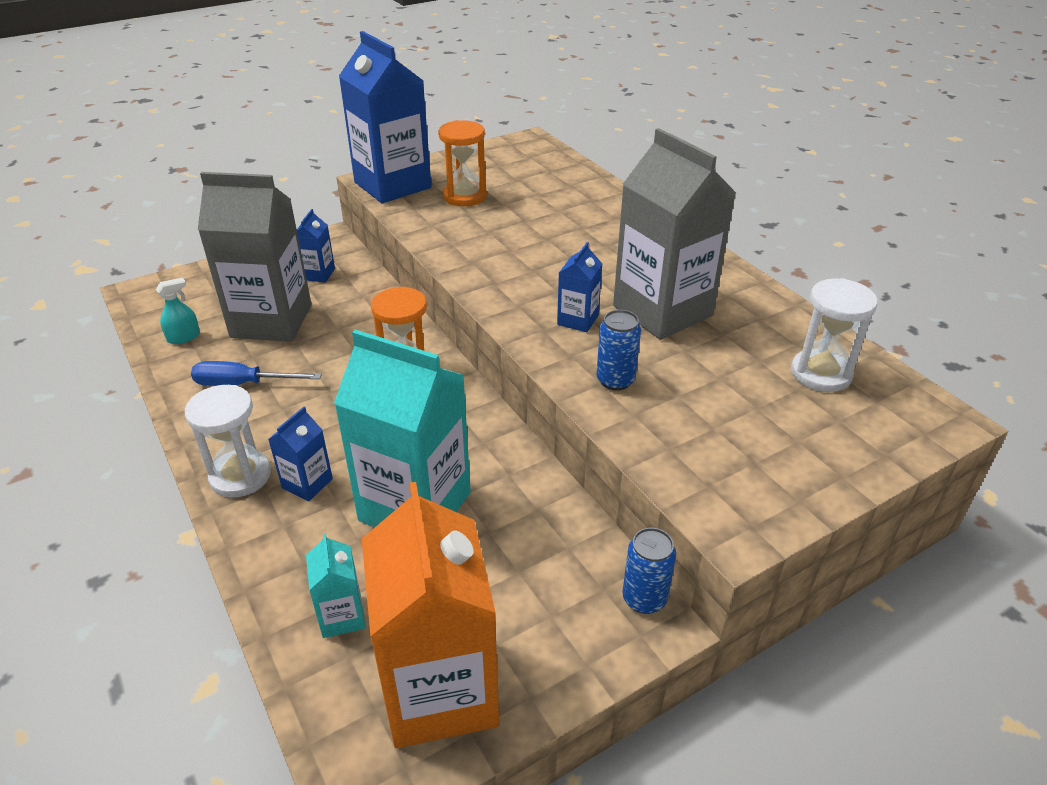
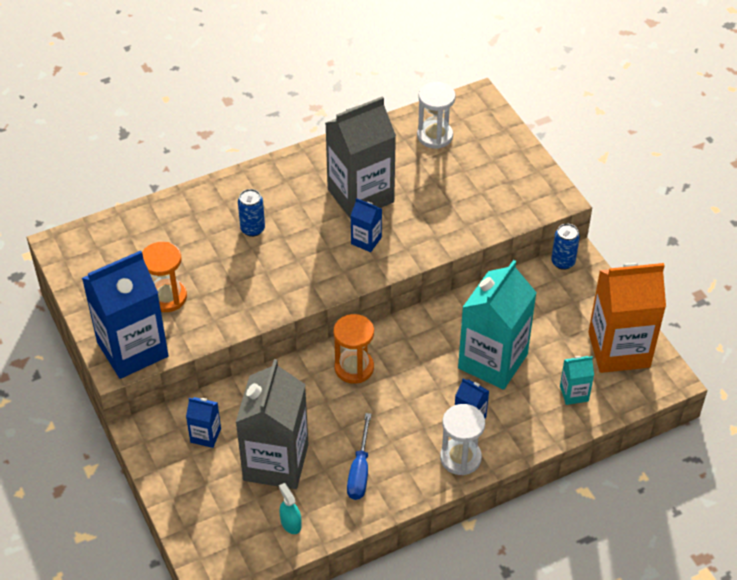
camera: 85 degrees left, 10 degrees up
blue can [596,310,641,391] -> blue can moved to [238,189,265,237]

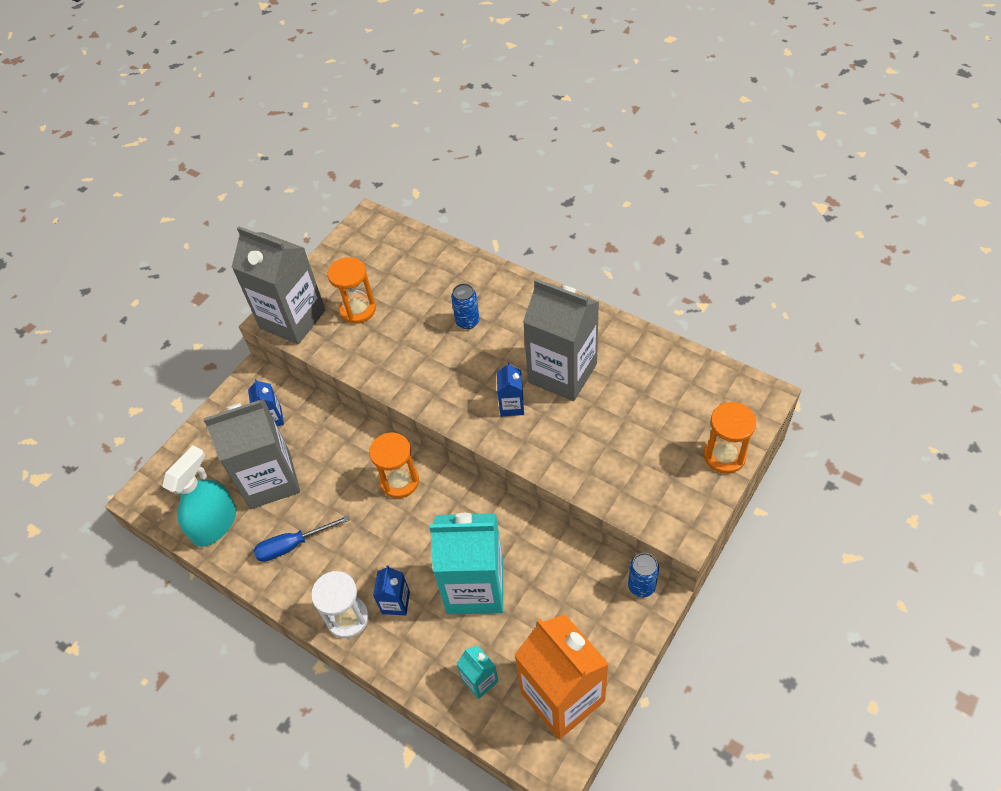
camera: 65 degrees right, 5 degrees up
blue carton [82,251,169,379] -> grey carton [231,226,325,344]
turquoise spray bottle [279,483,302,534] -> turquoise spray bottle [162,445,236,547], size x2.11
white hourglass [417,82,456,149] -> none
none -> orange hourglass [704,402,756,474]

